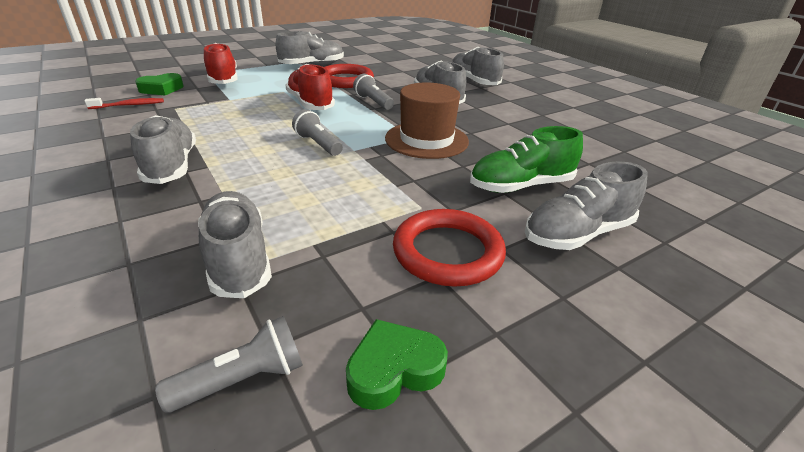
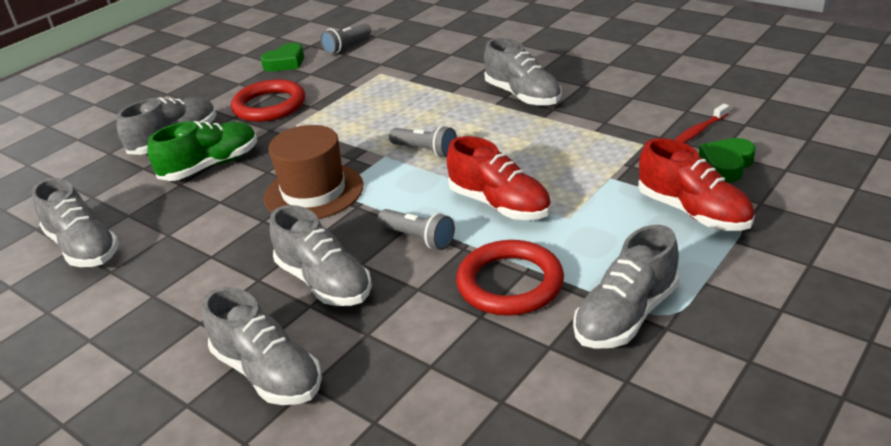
camera: 165 degrees right, 0 degrees up
grey shoe [198,191,272,298] -> grey shoe moved to [32,178,119,267]

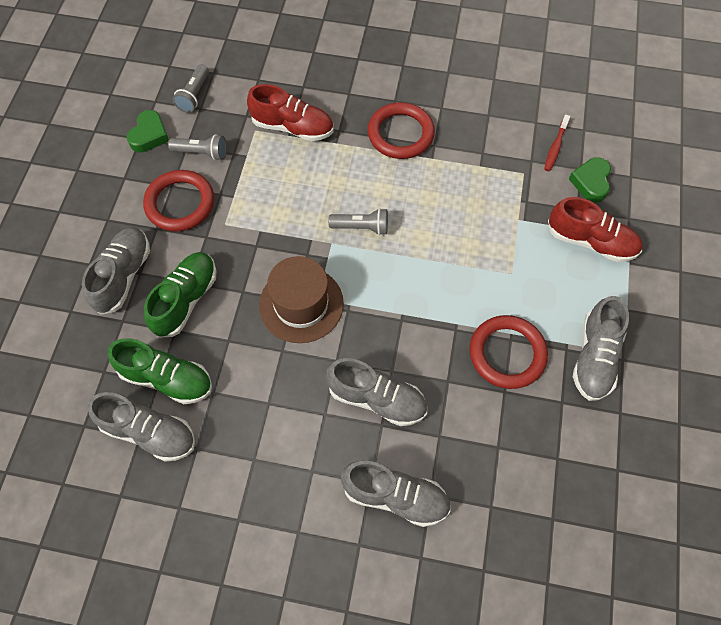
camera: 30 degrees left, 30 degrees up
grey flashlight [377,209,455,250] -> grey flashlight moved to [168,134,227,161]
red shoe [447,136,551,220] -> red shoe moved to [247,84,334,141]
grey shoe [484,38,562,106] -> red ring [368,102,435,159]
none -> green shoe [107,338,212,404]

